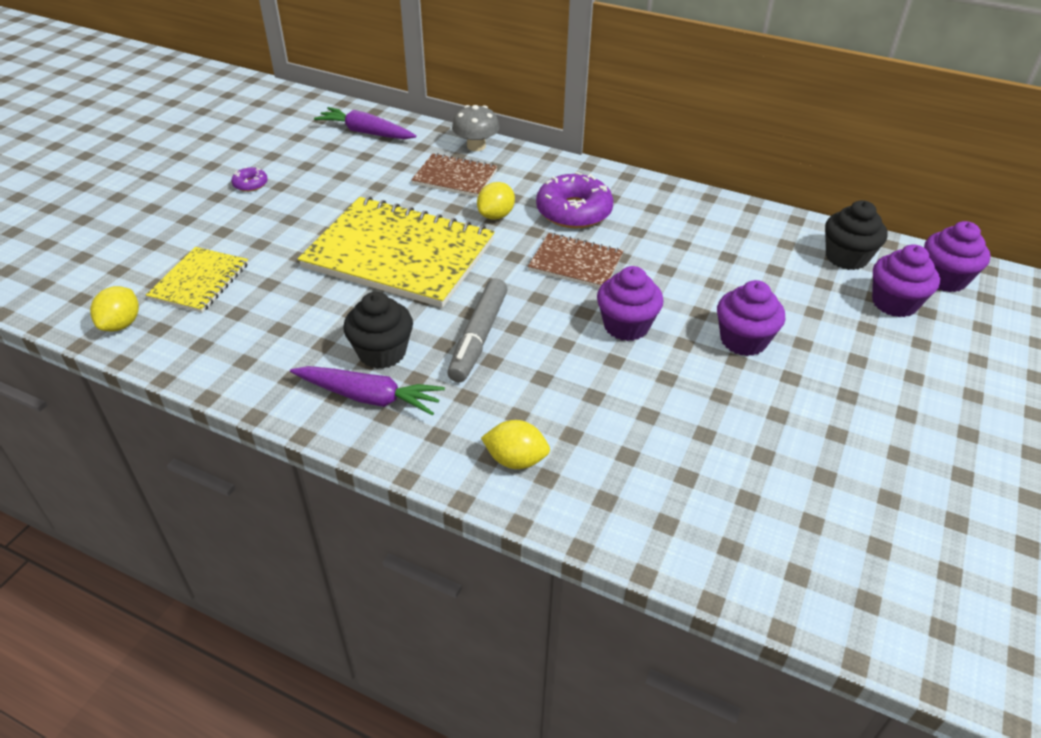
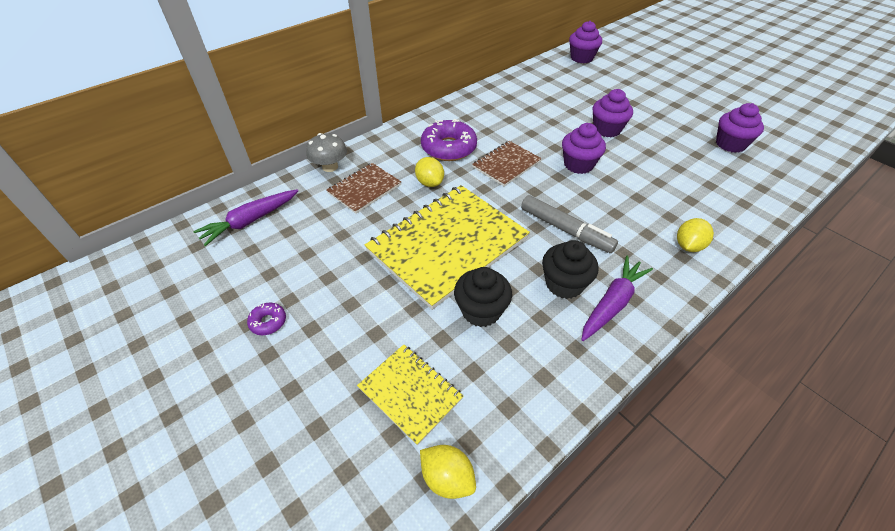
camera: 65 degrees left, 5 degrees up
black cupcake [825,200,887,270] -> black cupcake moved to [454,267,512,327]
purple cupcake [872,244,940,317] -> purple cupcake moved to [716,103,764,153]

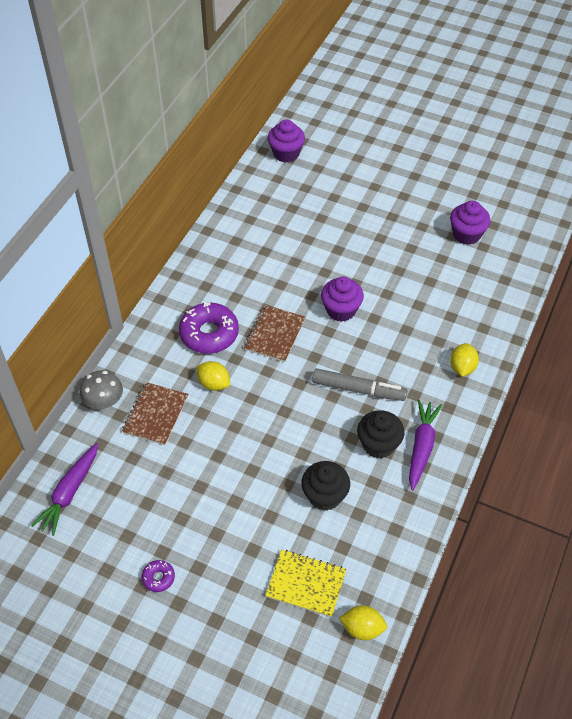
camera: 25 degrees left, 5 degrees up
yellow notebook [365,185,530,310] -> none
purple cupcake [593,89,633,137] -> none

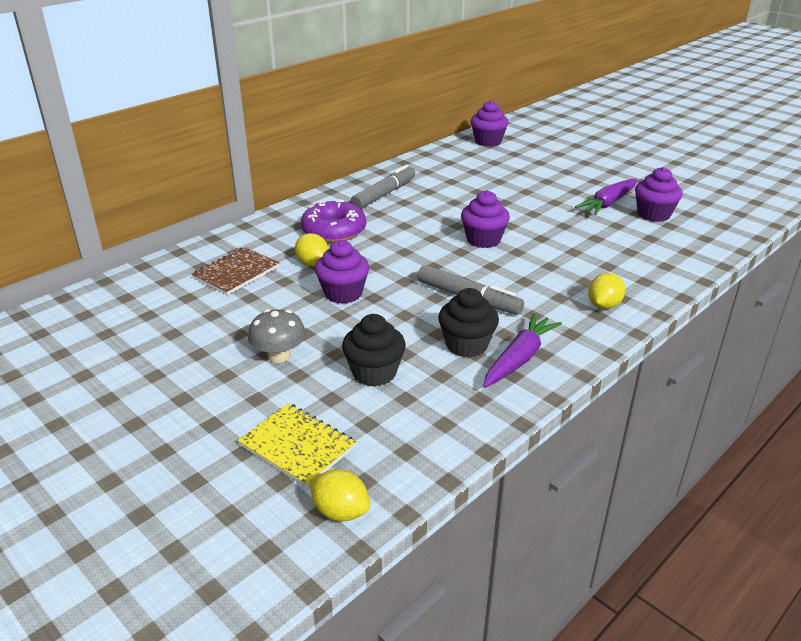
camera: 20 degrees right, 20 degrees down
purple carrot [31,443,98,536] -> purple carrot moved to [575,179,637,215]
grey mushroom [80,370,123,409] -> grey mushroom moved to [248,309,306,363]
purple donut [142,560,175,592] -> none
brown notebook [244,305,305,362] -> none
none -> purple cupcake [315,240,369,304]
none -> grey marker [351,165,415,209]

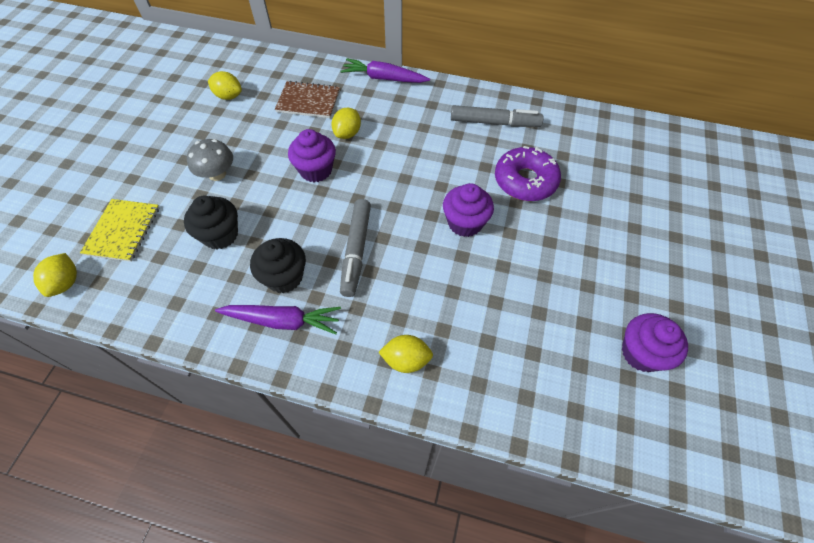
camera: 60 degrees right, 25 degrees up
purple donut [301,199,366,243] -> purple donut moved to [495,146,561,201]
purple cupcake [471,100,508,147] -> none
purple carrot [575,179,637,215] -> purple carrot moved to [340,58,430,83]
none -> yellow lemon [208,71,242,100]

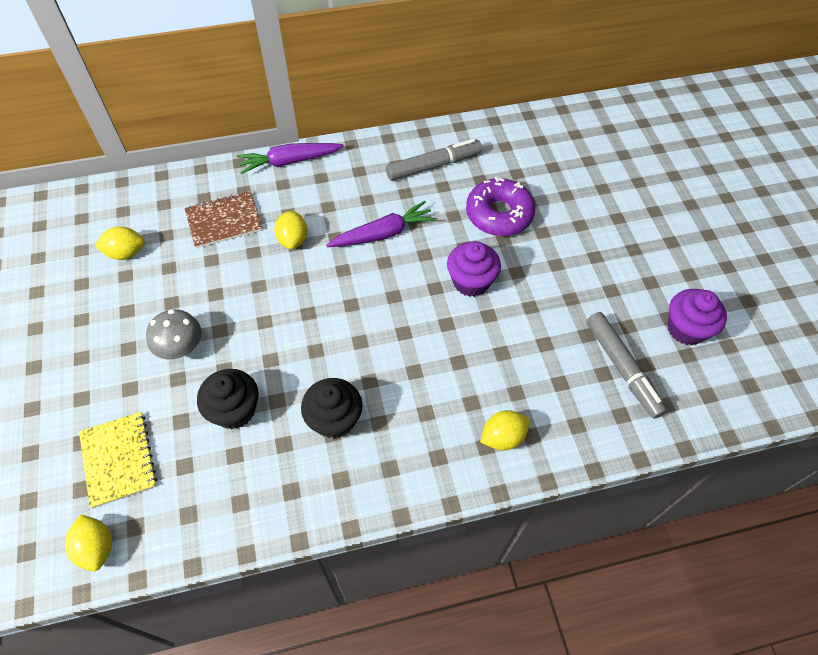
camera: 30 degrees left, 0 degrees up
purple carrot [215,305,341,334] -> purple carrot moved to [326,201,436,247]
purple cupcake [288,129,336,182] -> none
grey marker [340,199,371,297] -> grey marker moved to [586,312,667,419]

